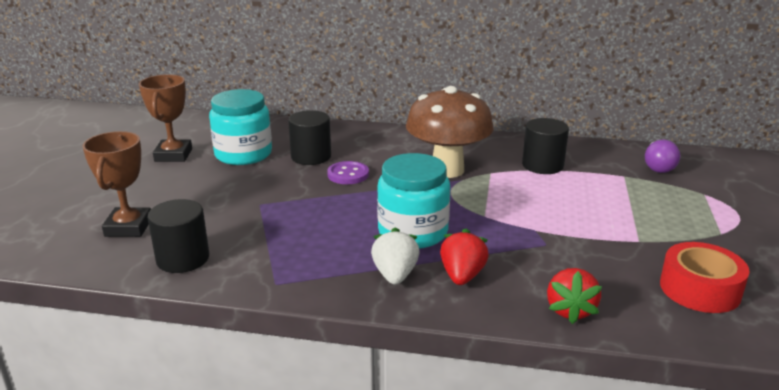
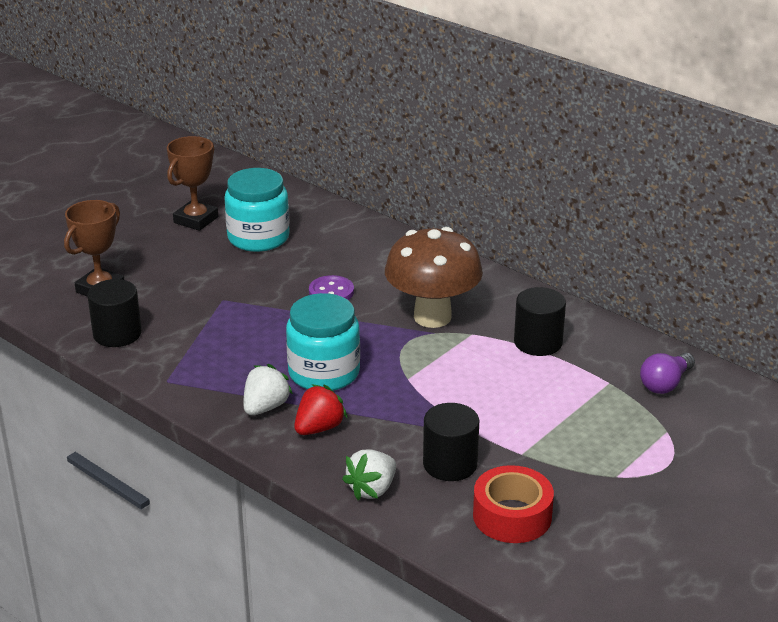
camera: 30 degrees right, 5 degrees up
black cylinder [288,110,331,165] -> black cylinder moved to [423,403,479,481]
red strawberry [547,268,602,324] -> white strawberry [342,449,396,500]

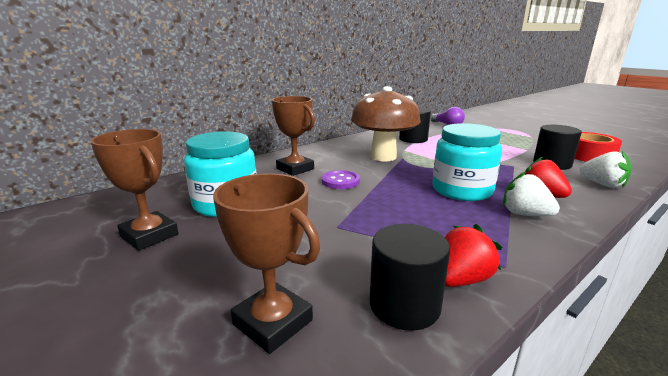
camera: 80 degrees left, 10 degrees down
none -> brown trophy [272,96,315,176]
none -> red strawberry [445,224,502,287]

